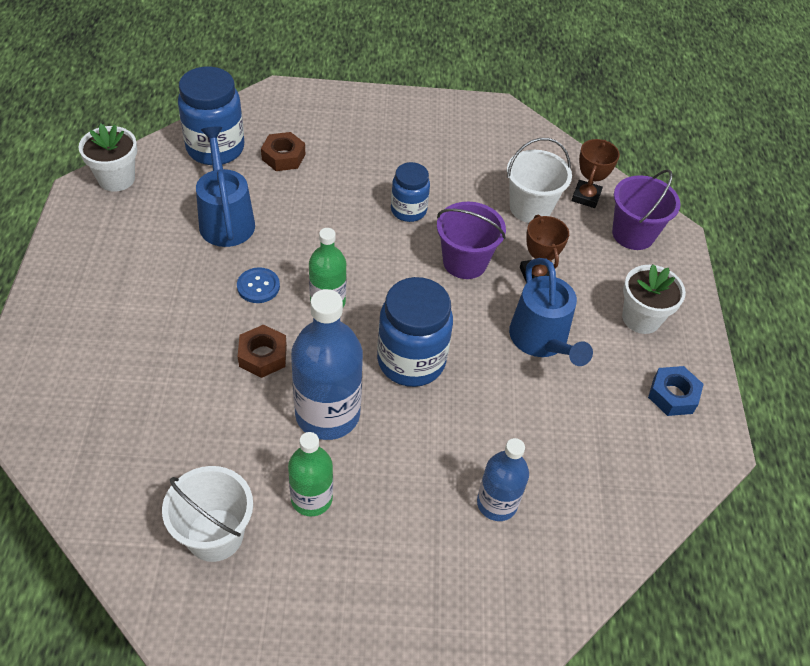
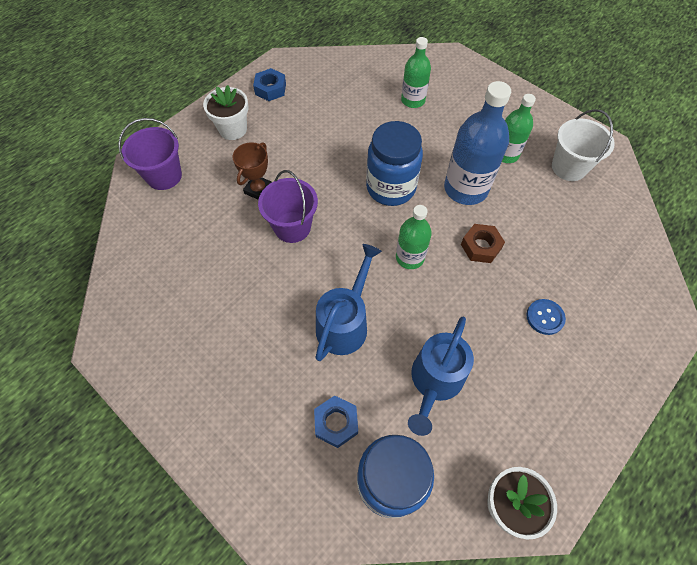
camera: 135 degrees left, 10 degrees up
blue button [237,267,280,303] -> blue button moved to [526,299,566,335]
brown nut [261,132,305,171] -> blue nut [314,395,358,448]
blue jar [391,162,430,222] -> none
blue bottle [477,438,529,521] -> green bottle [401,37,431,108]
white bucket [507,138,572,223] -> none
blue watering can [509,258,593,366] -> blue watering can moved to [315,244,382,361]
brown trophy [572,139,620,208] -> none

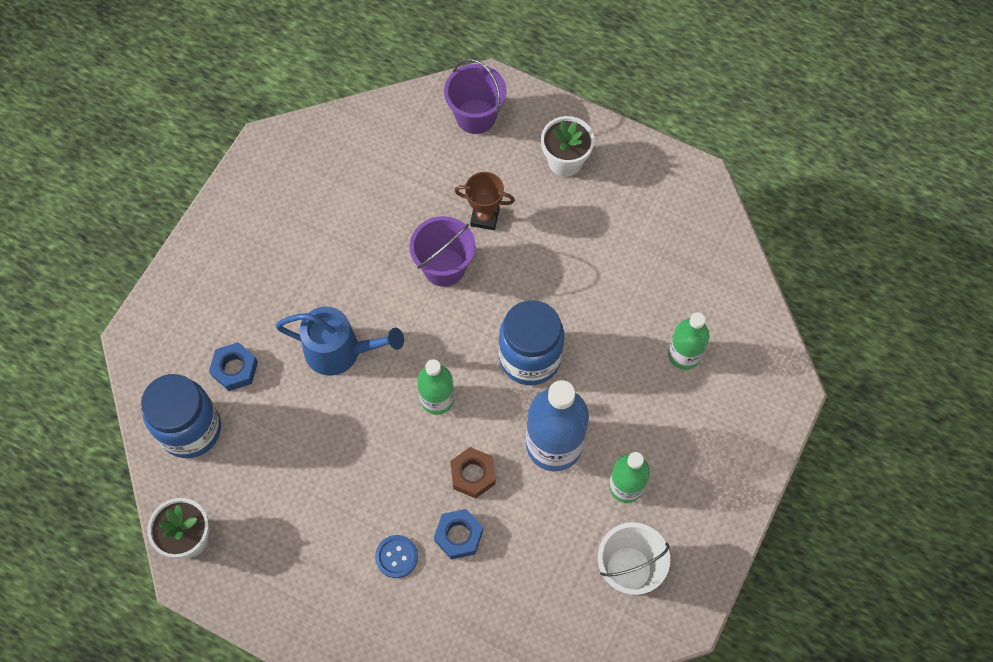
camera: 75 degrees right, 5 degrees up
blue nut [253,68,286,101] -> blue nut moved to [434,509,483,559]
blue watering can [408,317,474,436] -> none

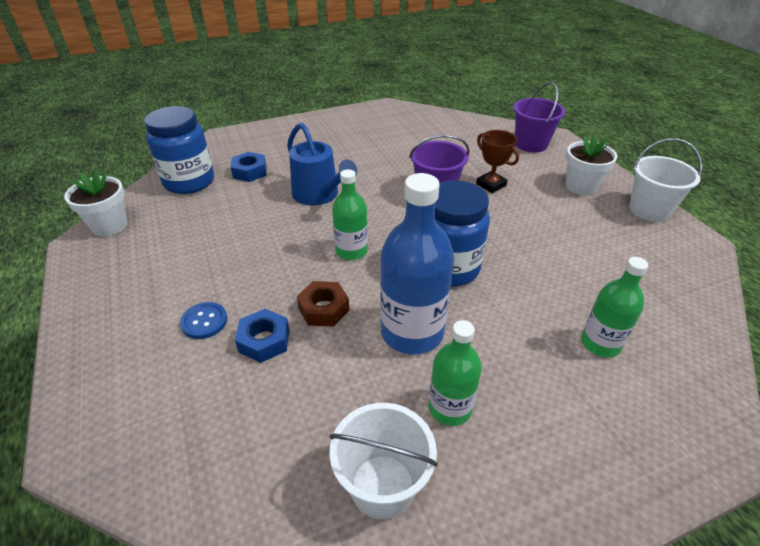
camera: 40 degrees right, 25 degrees down
none -> white bucket [629,138,702,222]

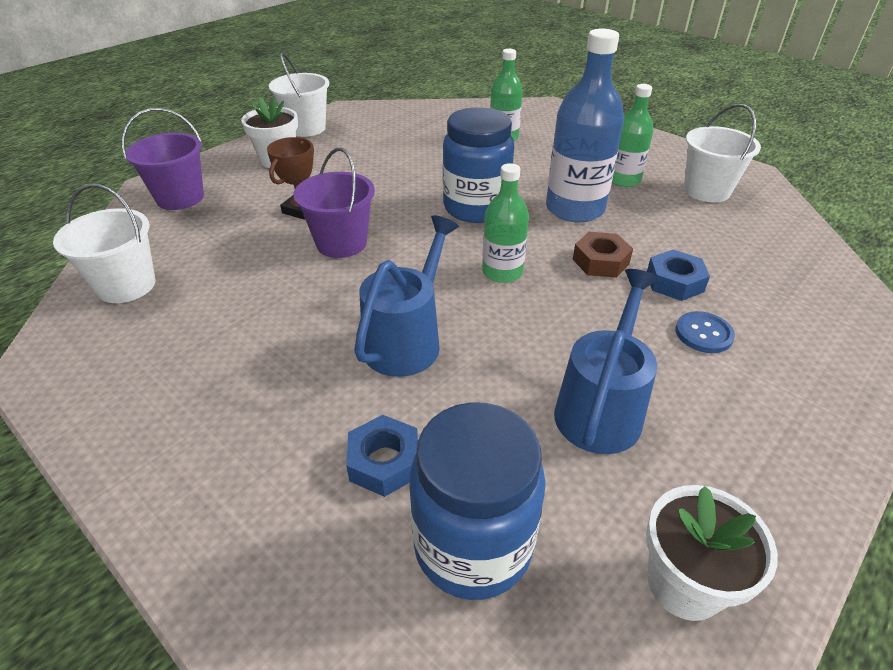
camera: 115 degrees left, 0 degrees up
none -> white bucket [53,184,155,303]
none -> blue watering can [554,269,658,454]

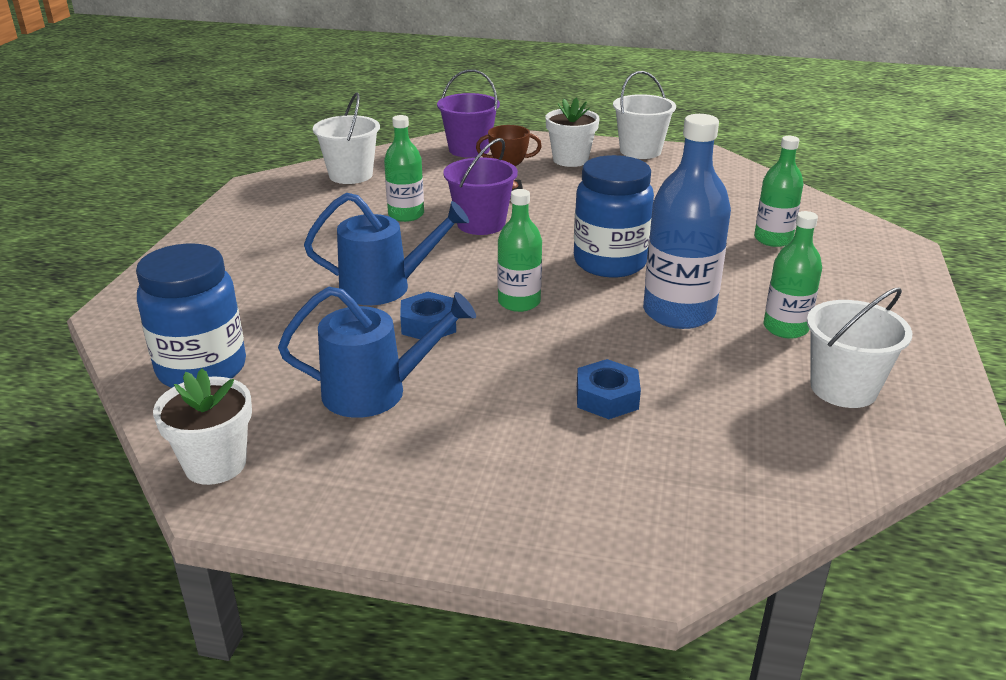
camera: 60 degrees right, 10 degrees down
blue nut [346,415,418,497] -> blue nut moved to [400,292,456,339]
brown nut [573,232,633,278] -> none
blue button [676,311,735,353] -> none
none -> green bottle [384,115,424,222]

